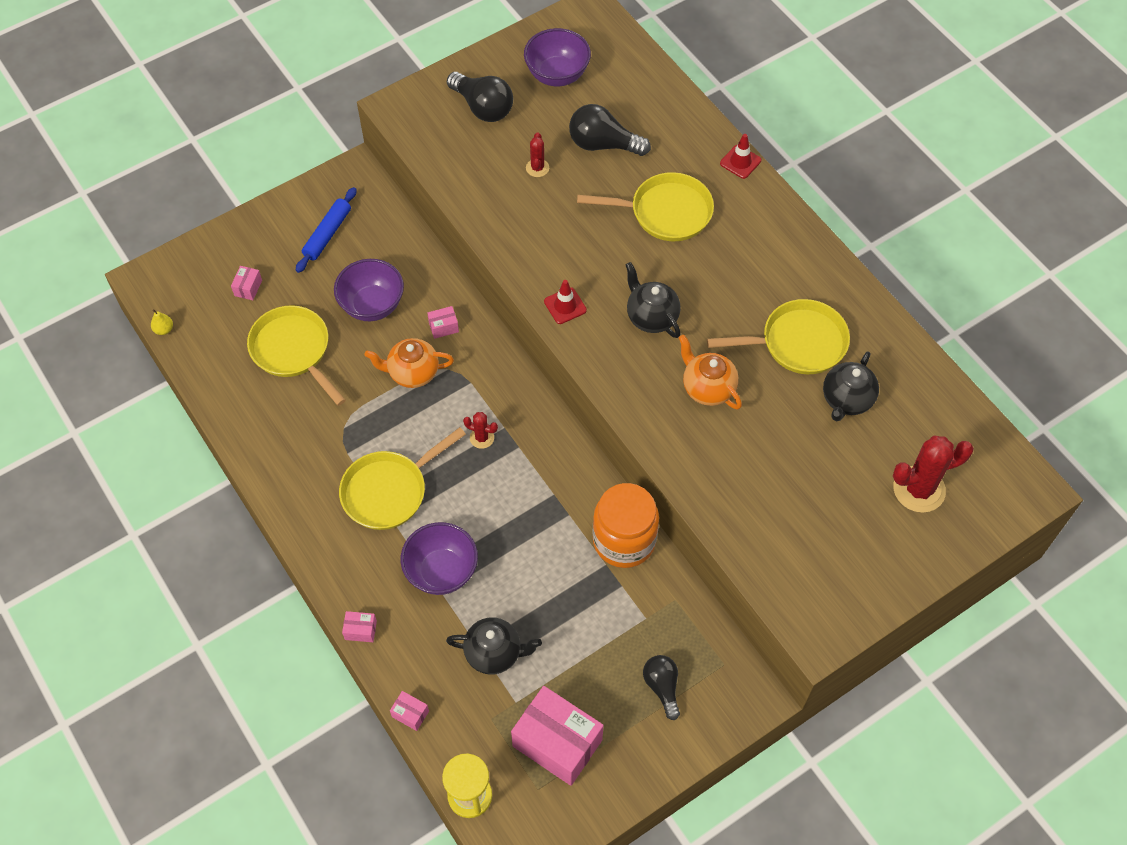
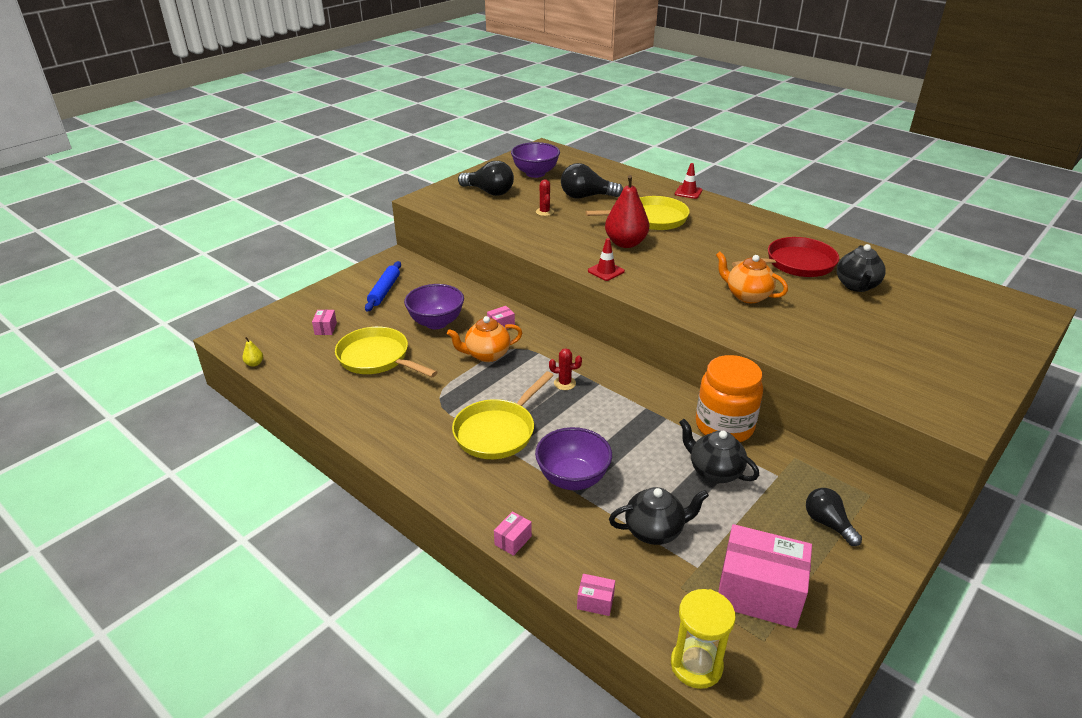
camera: 15 degrees left, 25 degrees down
pink box [342,611,377,642] -> pink box turned 45 degrees counterclockwise [494,511,532,556]
black teapot [626,262,681,338] -> black teapot moved to [679,419,759,483]
yellow pan [707,299,850,374] -> red pan [732,237,839,277]
red cactus [893,436,974,513] -> none
none -> red pear [605,175,649,248]

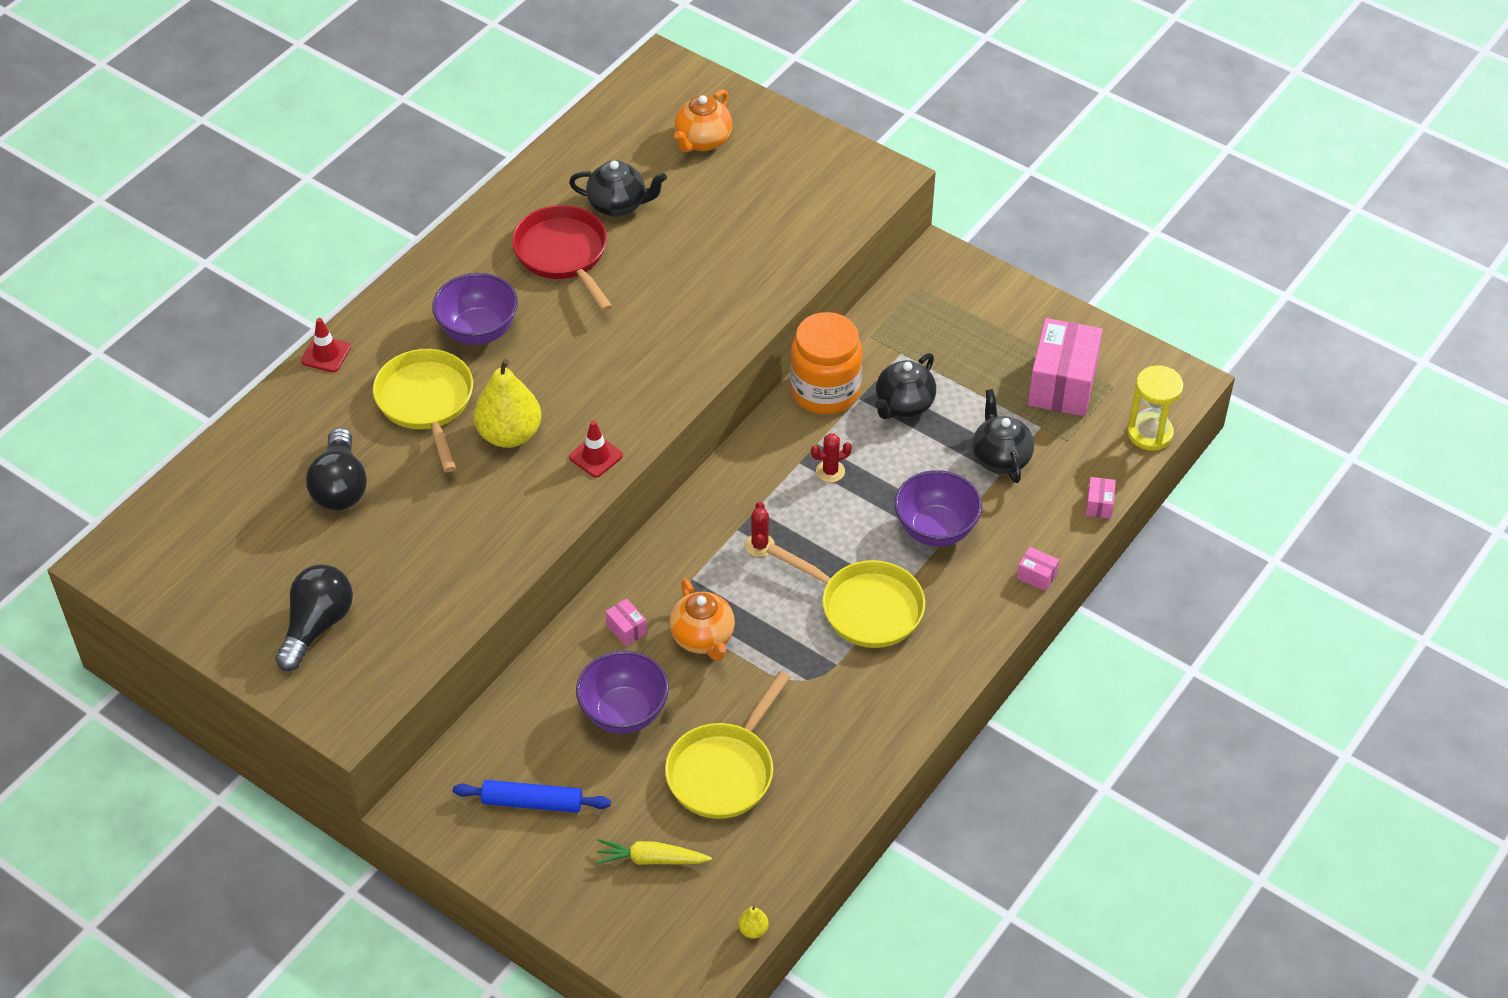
camera: 95 degrees left, 15 degrees up
pink box [312,310,337,335] -> yellow carrot [595,839,712,865]
purple bowl [511,142,560,178] -> purple bowl moved to [432,273,518,345]
red cactus [536,179,554,216] -> red cactus moved to [811,433,852,482]
red pear [605,175,649,248] -> yellow pear [474,359,541,448]
orange teapot [716,252,788,303] -> orange teapot moved to [674,89,732,152]
black light bulb [806,488,862,546] -> none

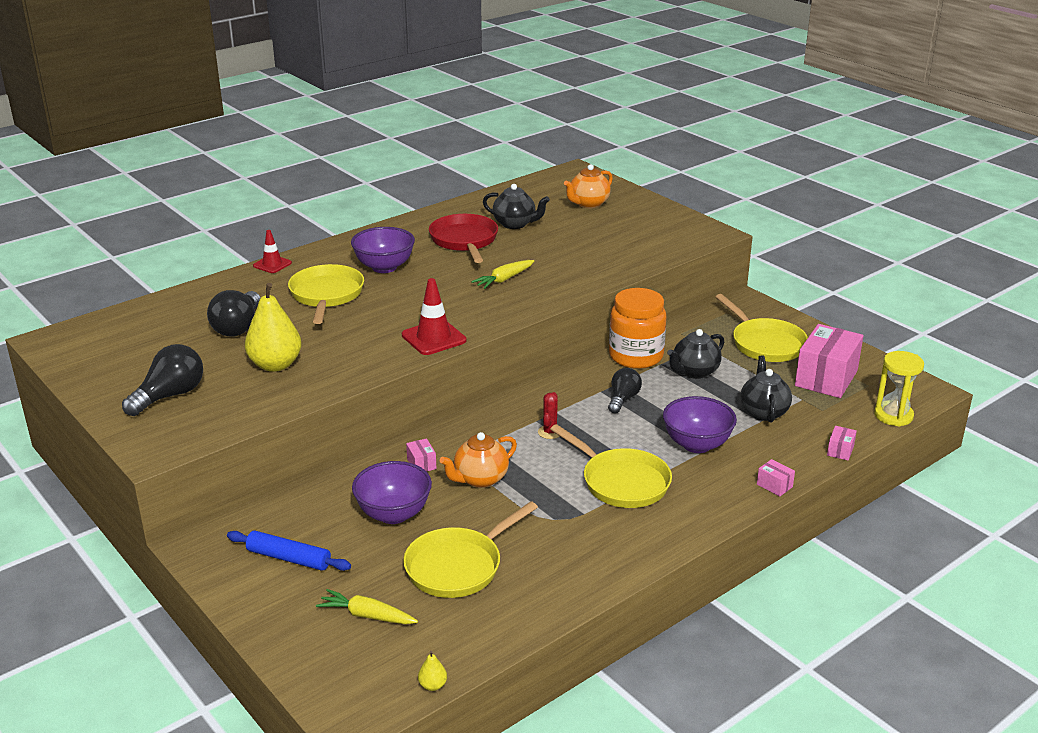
camera: 15 degrees right, 20 degrees down
yellow pear [474,359,541,448] -> yellow pear moved to [245,283,302,372]
red traffic cone [569,420,623,478] -> red traffic cone [402,278,466,355], size x1.57
orange teapot [669,578,735,661] -> orange teapot turned 60 degrees clockwise [440,432,517,488]
red cactus [811,433,852,482] -> black light bulb [608,368,642,414]
none -> yellow carrot [471,260,534,289]
none -> yellow pan [716,294,808,362]

